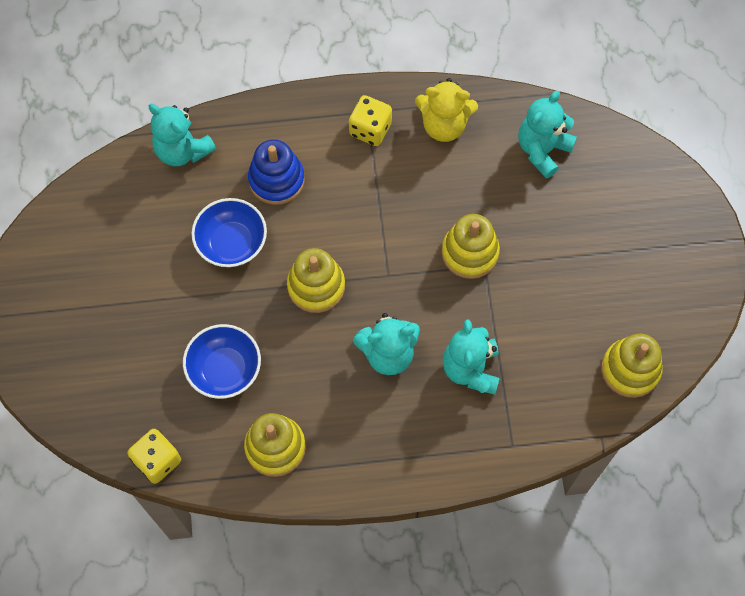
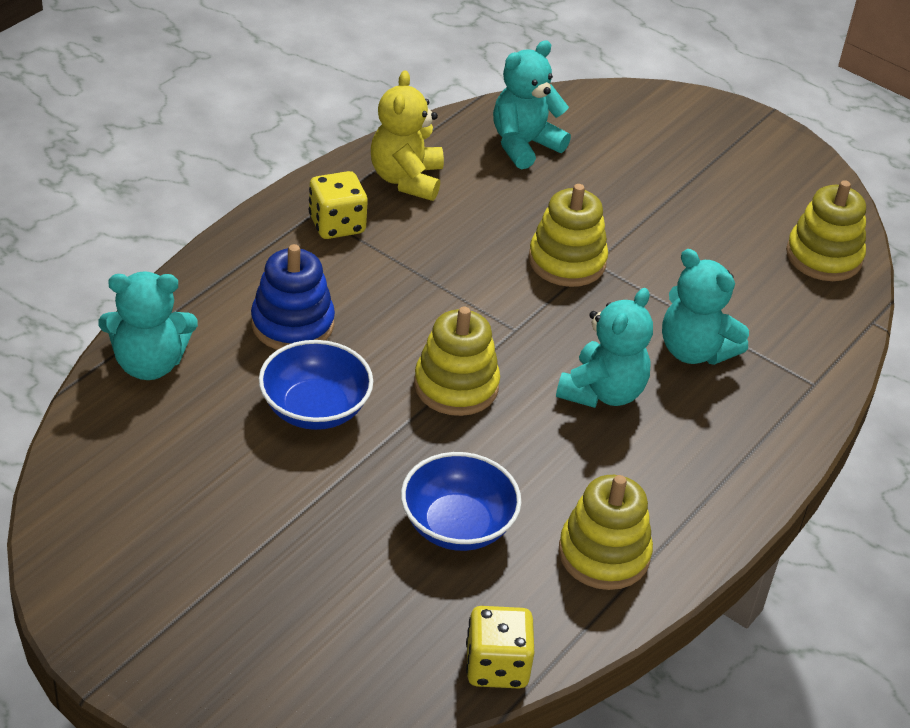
camera: 50 degrees left, 25 degrees down
yellow teddy bear [415,78,478,142] -> yellow teddy bear turned 135 degrees clockwise [371,70,444,201]
turquoise teddy bear [518,90,577,179] -> turquoise teddy bear turned 60 degrees clockwise [493,40,571,169]

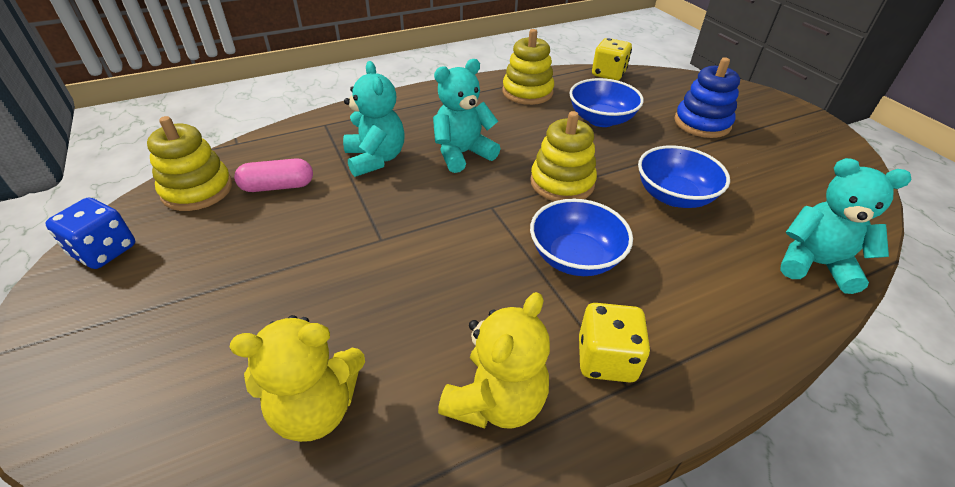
camera: 150 degrees left, 0 degrees up
blue stacking toy [251,244,335,350] -> blue stacking toy moved to [674,57,740,138]
turquoise teddy bear [493,40,571,169] -> yellow teddy bear [230,315,365,442]
yellow stacking toy [529,184,608,287] -> none
none -> blue dice [45,198,135,269]
none -> pink capsule [234,158,313,192]
none -> blue bowl [530,199,633,276]

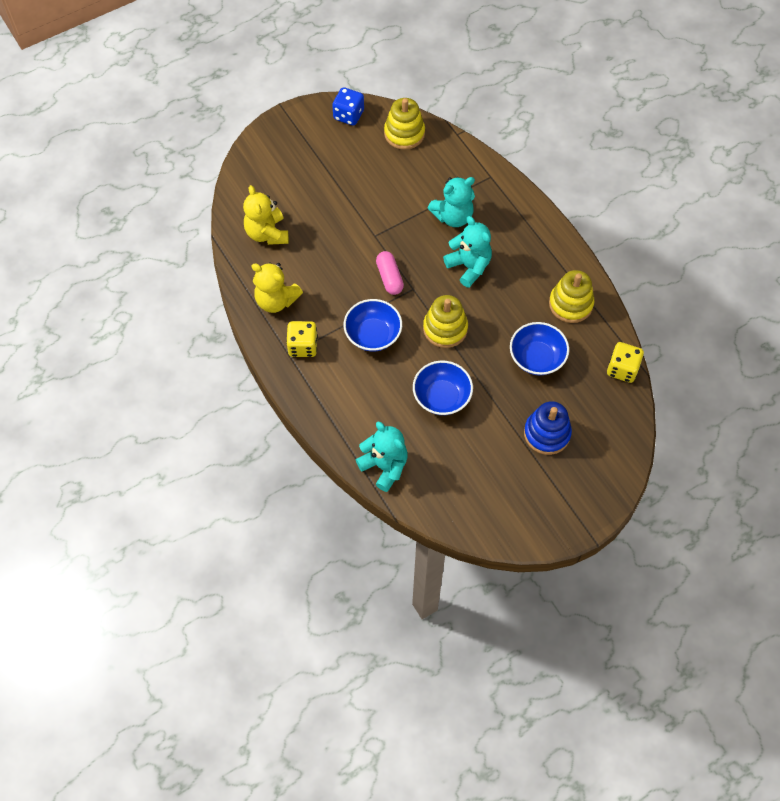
camera: 85 degrees right, 20 degrees up
pink capsule [234,158,313,192] -> pink capsule moved to [376,251,404,295]
turquoise teddy bear [780,158,912,294] -> turquoise teddy bear turned 60 degrees counterclockwise [356,421,408,492]

